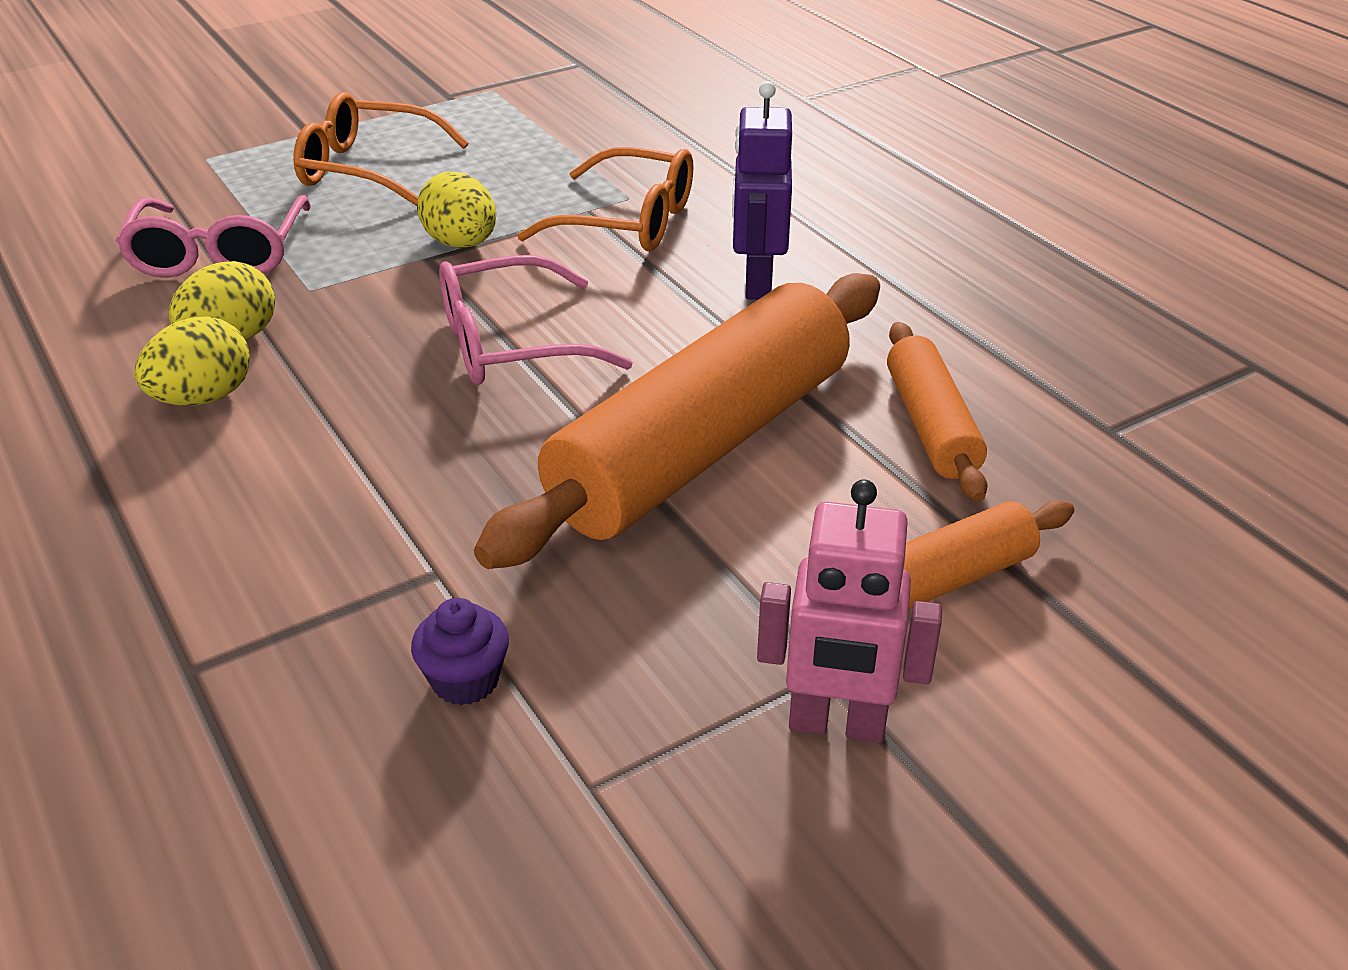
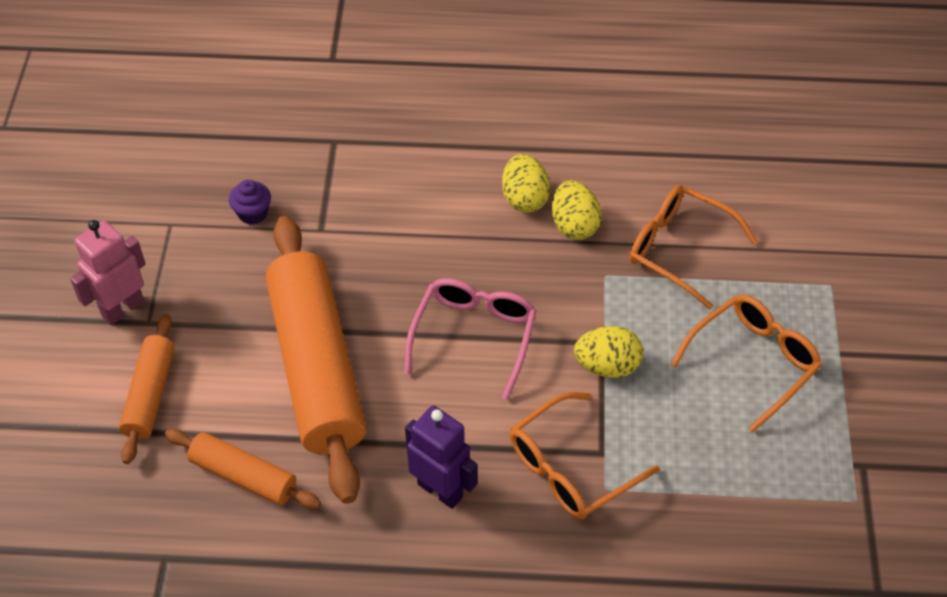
camera: 125 degrees right, 15 degrees up
pink glasses [116,195,311,278] -> orange glasses [629,185,758,309]

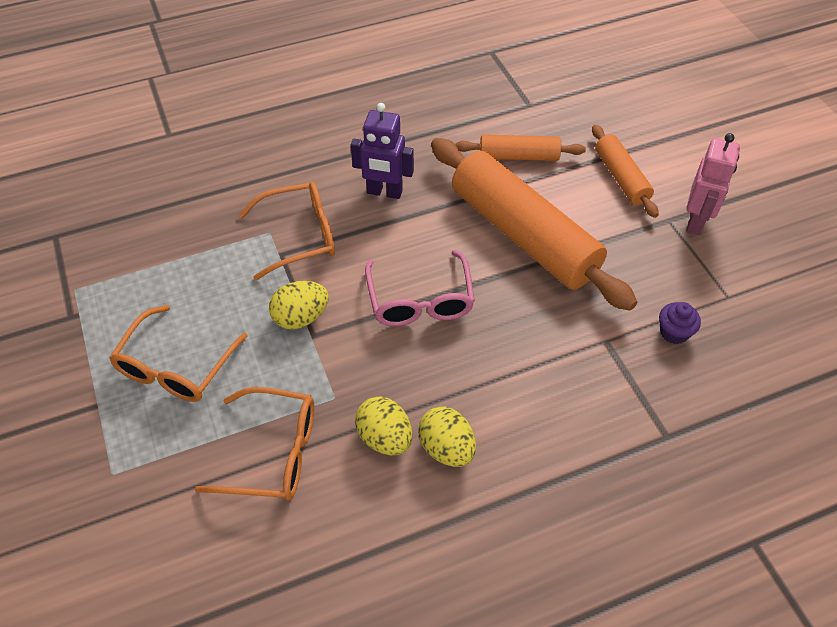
camera: 155 degrees right, 0 degrees up
orange glasses [510,392,660,520] -> orange glasses turned 45 degrees clockwise [239,182,335,280]

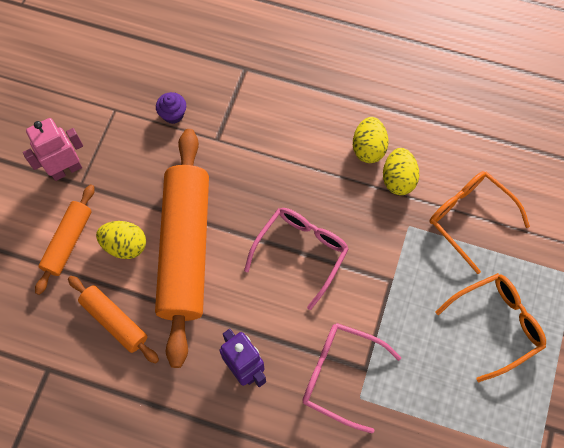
camera: 140 degrees left, 15 degrees up
orange glasses [239,182,335,280] -> pink glasses [302,323,401,433]
yellow egg [269,281,329,329] -> yellow egg moved to [96,221,146,259]

